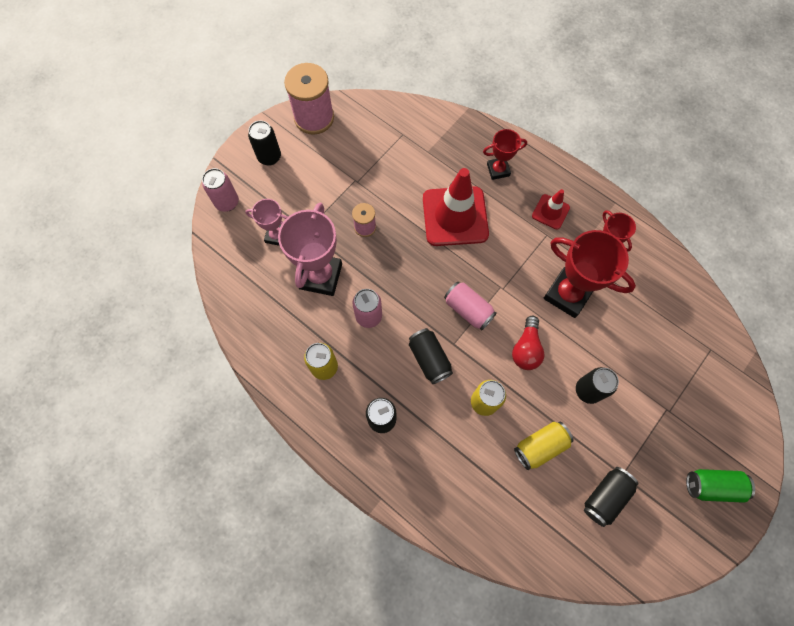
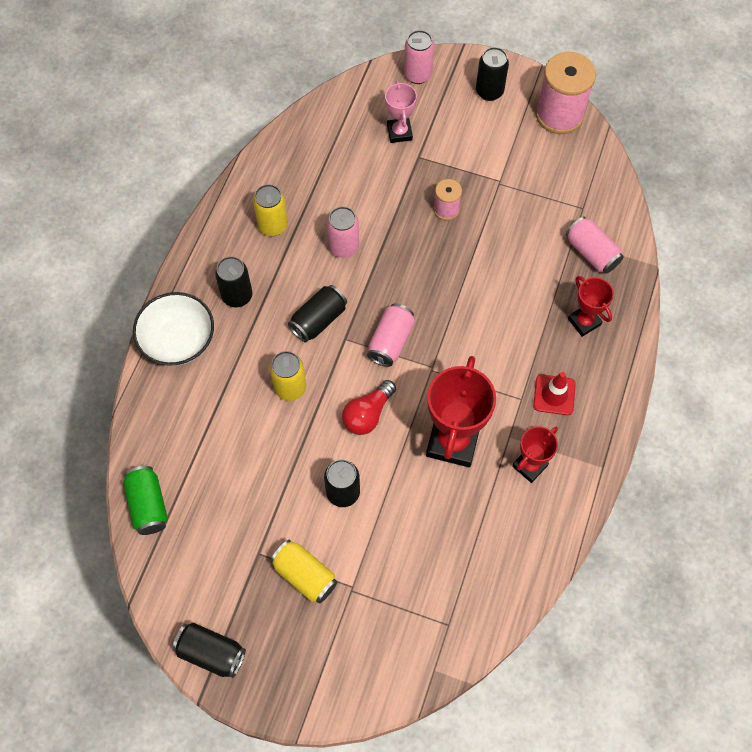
camera: 70 degrees right, 5 degrees down
pink trophy [278,202,342,296] -> none
red traffic cone [423,168,489,246] -> none
red light bulb [512,316,544,370] -> red light bulb turned 45 degrees counterclockwise [342,380,396,435]
yellow can [514,422,574,470] -> yellow can moved to [270,540,337,604]
black can [584,467,639,527] -> black can moved to [172,623,246,678]
green can [686,469,755,503] -> green can moved to [123,466,168,535]
none -> white bowl [133,292,214,366]
none -> pink can [566,217,624,274]

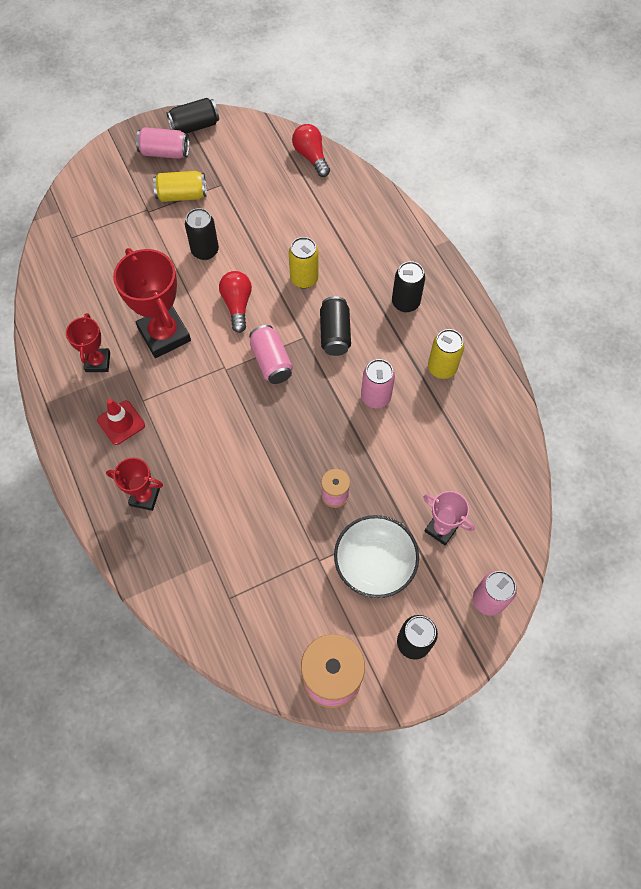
camera: 135 degrees right, 0 degrees up
green can [123,466,168,535] -> red light bulb [292,124,330,177]
white bowl [133,292,214,366] -> white bowl moved to [334,515,419,598]
pink can [566,217,624,274] -> pink can moved to [136,127,189,159]

